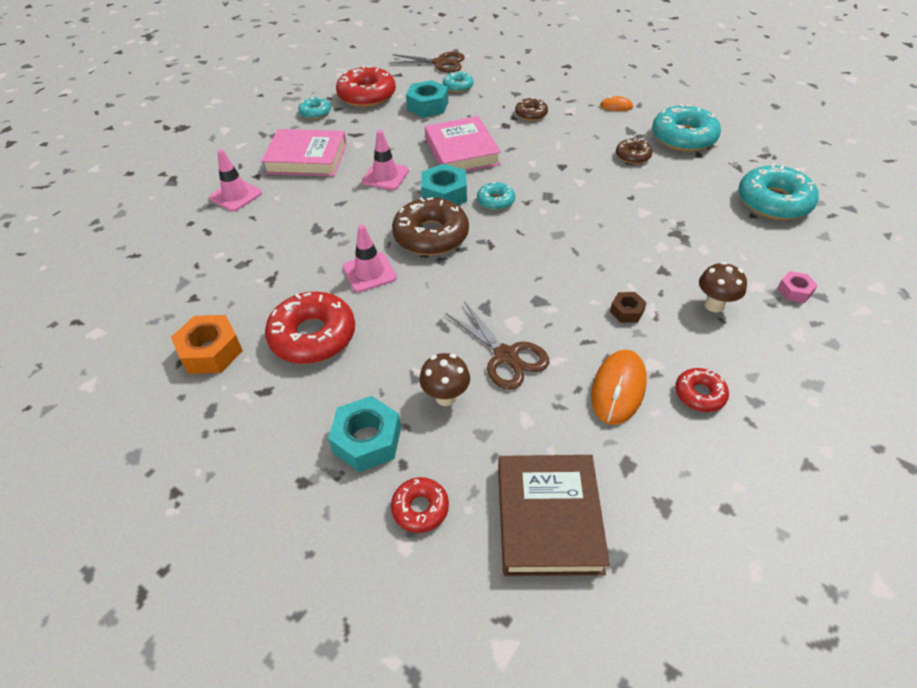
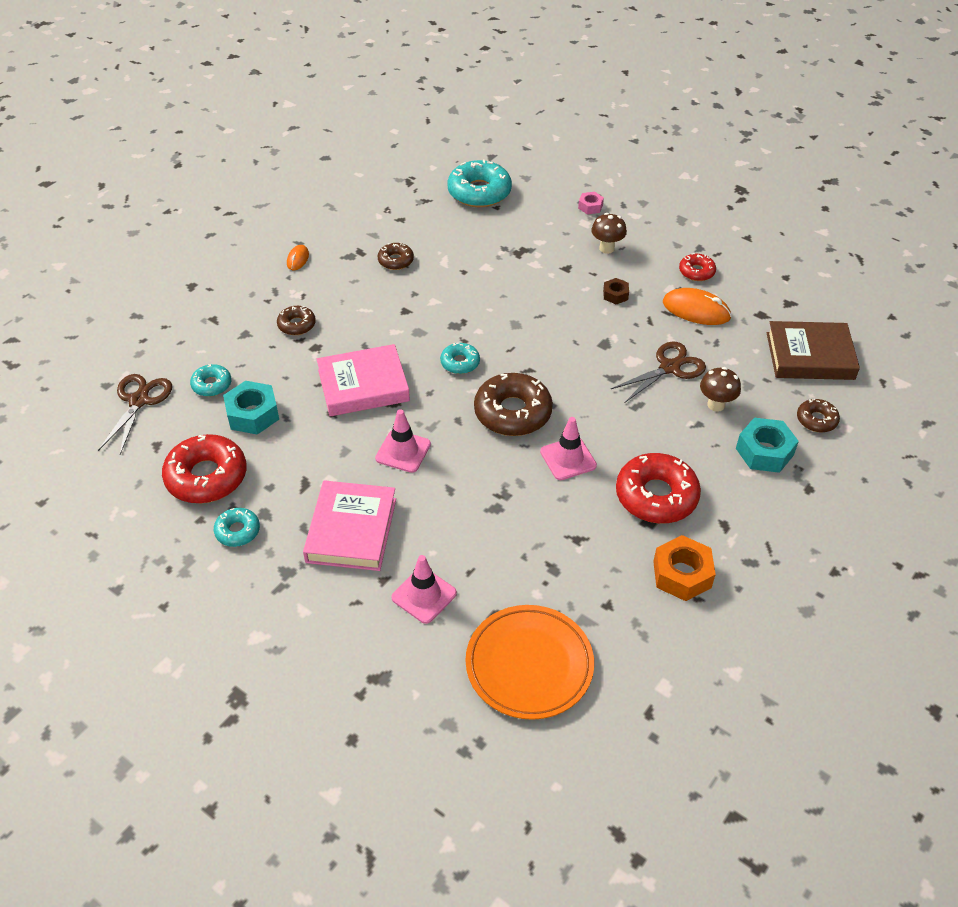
camera: 90 degrees left, 0 degrees up
red donut [391,477,449,533] -> brown donut [797,399,840,433]
turquoise nut [421,164,467,205] -> none
turquoise donut [652,104,721,152] -> none
none -> orange plate [466,605,594,720]

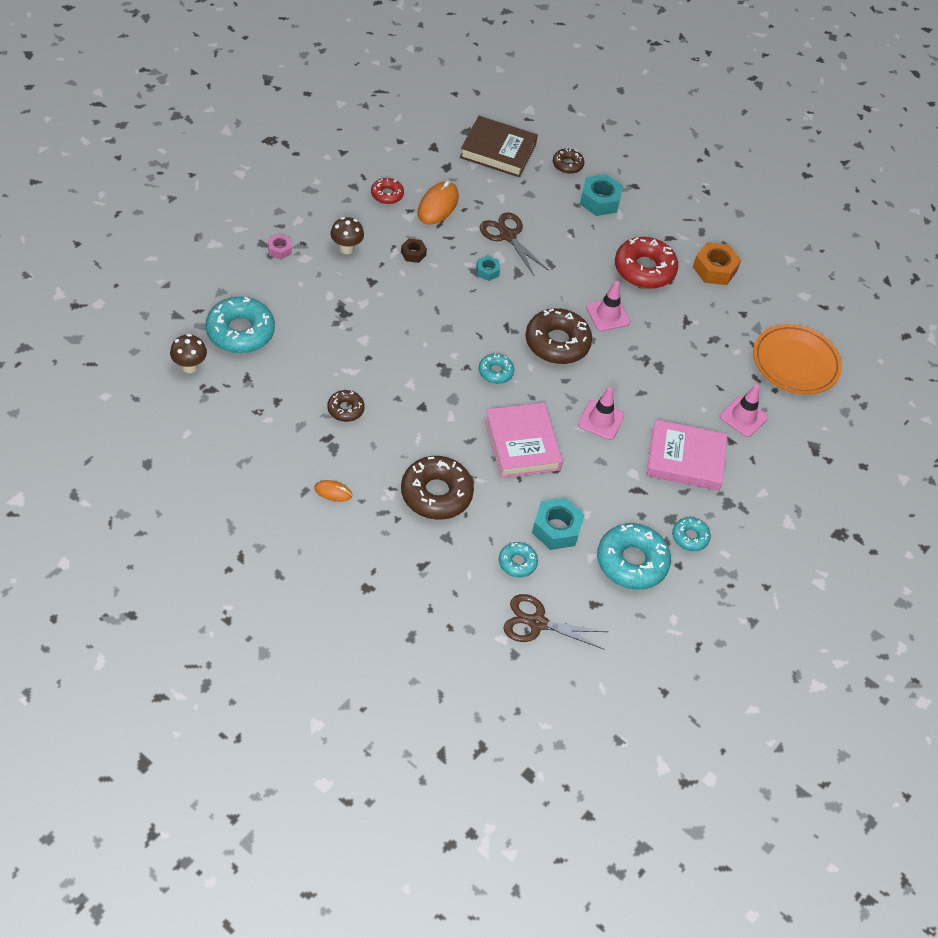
camera: 95 degrees left, 5 degrees up
red donut [162,434,247,503] -> turquoise donut [597,523,671,590]
brown donut [277,306,316,335] -> brown donut [401,456,474,520], size x1.89
brown mushroom [700,367,741,412] -> brown mushroom moved to [170,334,207,373]
brown book [767,321,860,380] -> brown book turned 75 degrees counterclockwise [460,116,538,177]
none -> turquoise nut [476,255,500,281]

